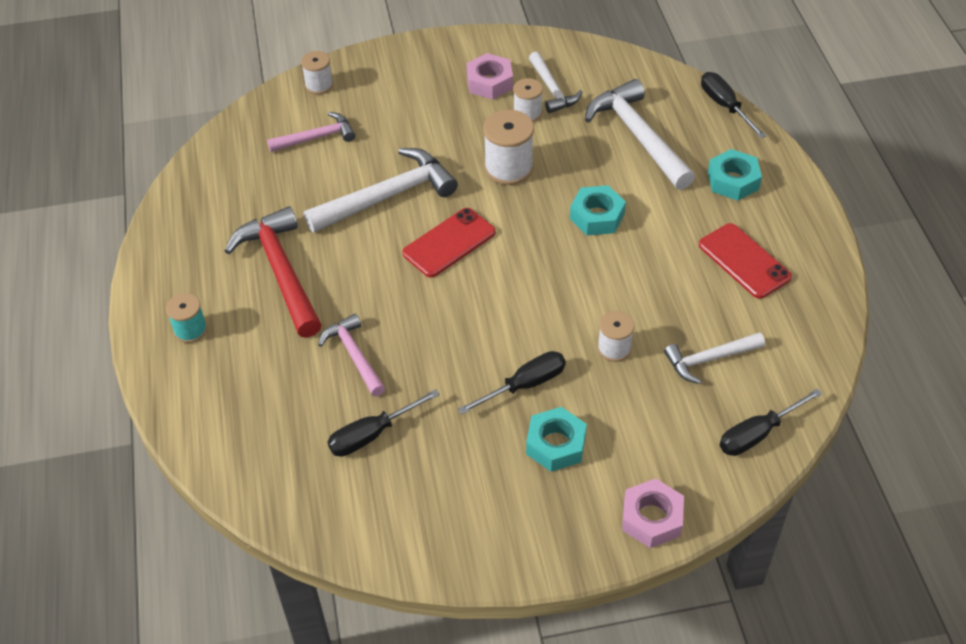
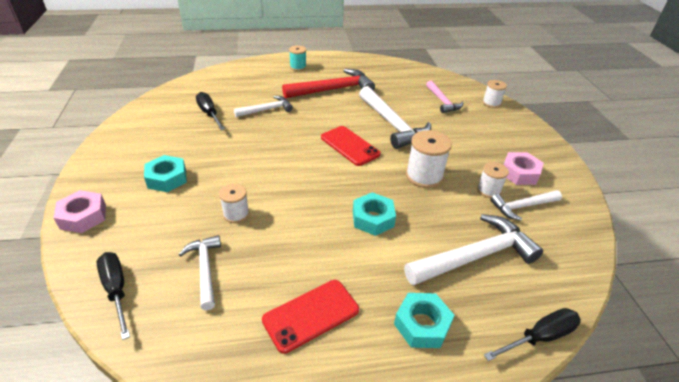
camera: 90 degrees right, 10 degrees down
pink hammer [318,314,385,396] -> white hammer [234,96,293,117]
black screwdriver [458,351,566,414] -> none

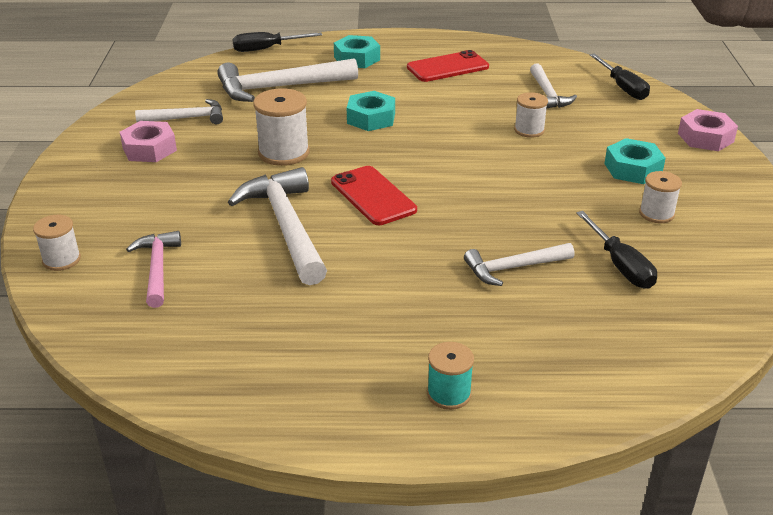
camera: 170 degrees left, 5 degrees down
red hammer [282,69,375,98] -> none
white spool [477,162,509,198] -> white spool moved to [639,171,682,223]

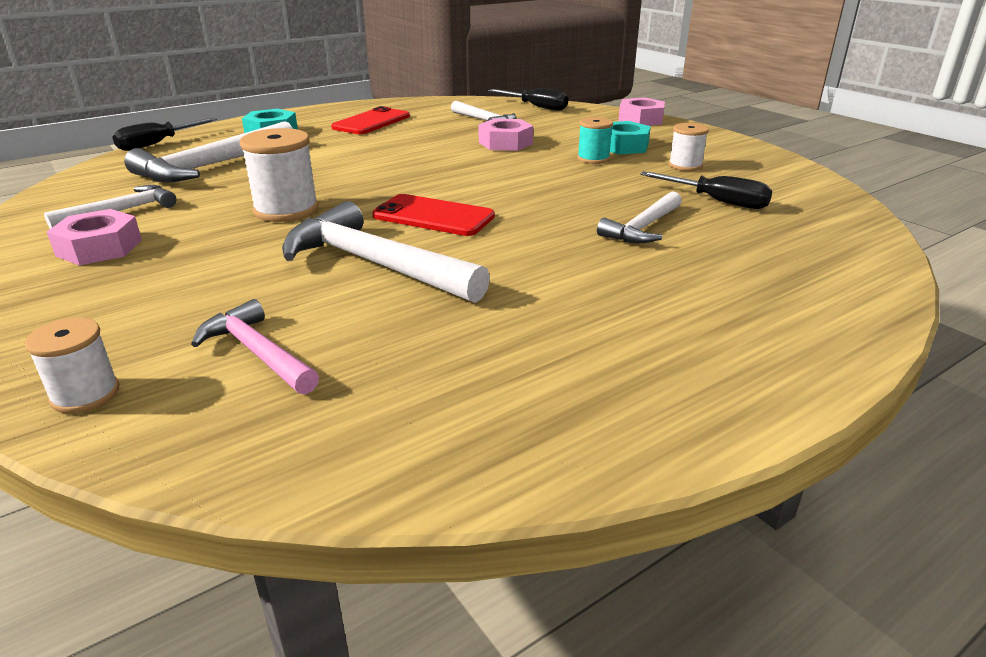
camera: 35 degrees left, 5 degrees down
turquoise nut [347,91,395,131] -> none
turquoise spool [427,342,474,410] -> turquoise spool moved to [577,117,613,164]
white spool [514,92,548,138] -> pink nut [478,118,533,151]

